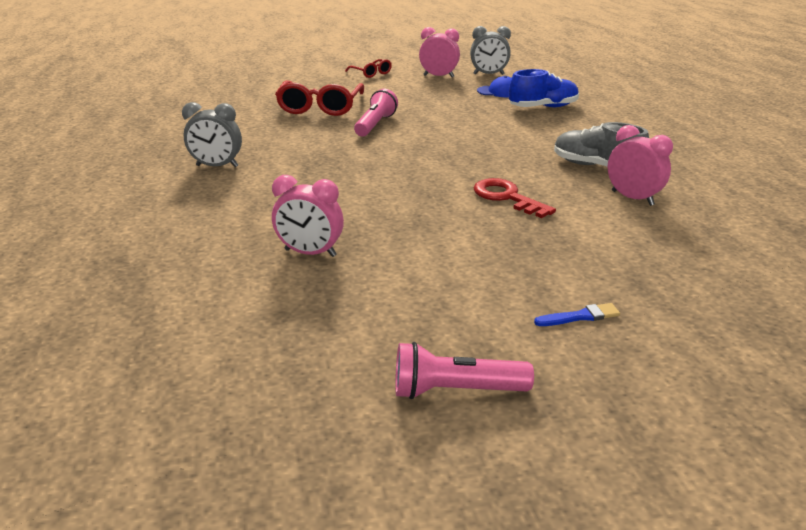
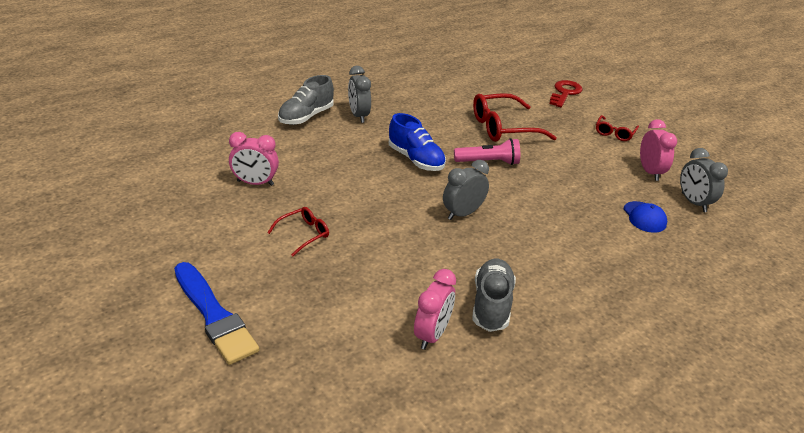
camera: 65 degrees right, 5 degrees up
pink clock [272,175,344,257] -> pink clock turned 75 degrees counterclockwise [229,132,279,186]
pink flashlight [395,342,534,399] -> none
red key [474,178,556,218] -> red key moved to [550,80,583,107]
blue shoe [509,69,579,107] -> blue shoe moved to [389,113,446,171]
blue brush [534,303,620,326] -> blue brush [174,262,259,365], size x2.34
none -> red glasses [267,207,329,256]
none -> grey shoe [278,75,334,125]
none -> grey clock [443,160,489,220]

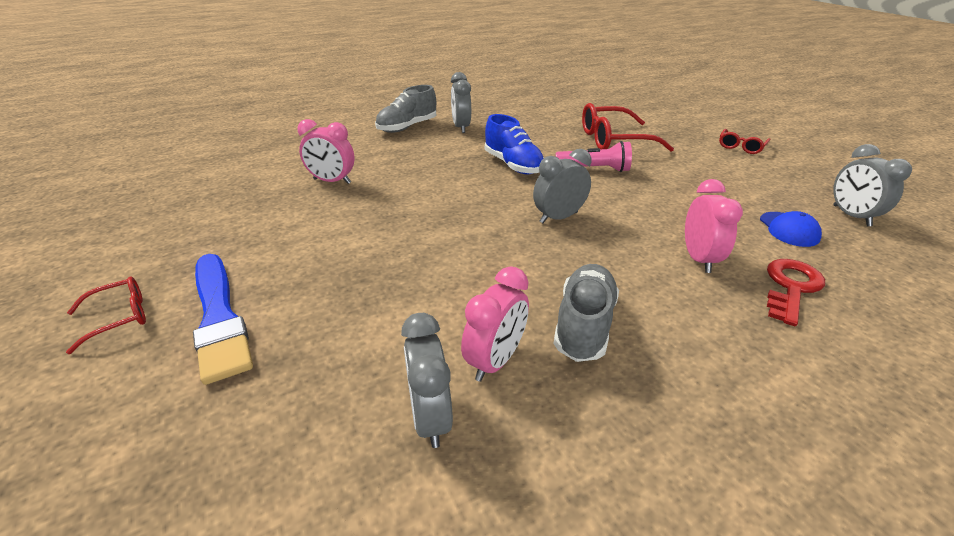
camera: 10 degrees right, 0 degrees up
red glasses [267,207,329,256] -> red glasses moved to [66,276,146,354]
red key [550,80,583,107] -> red key moved to [767,259,825,326]
pink clock [640,119,677,181] -> pink clock moved to [685,179,743,273]
none -> grey clock [401,313,453,448]

